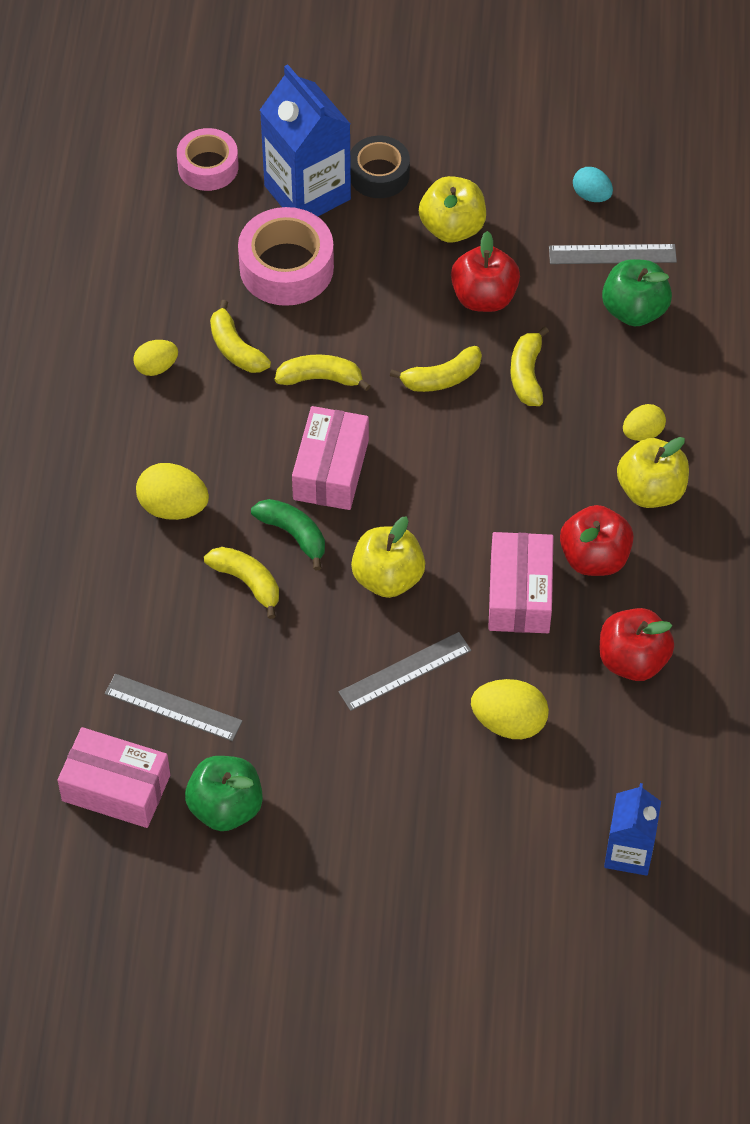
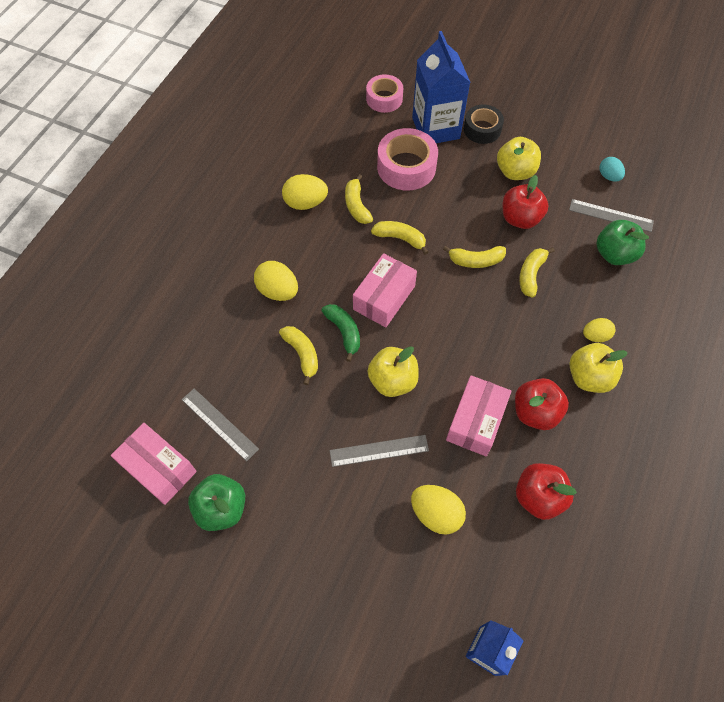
camera: 20 degrees right, 5 degrees up
yellow egg [133,340,178,376] -> yellow egg [282,174,328,210], size x1.57

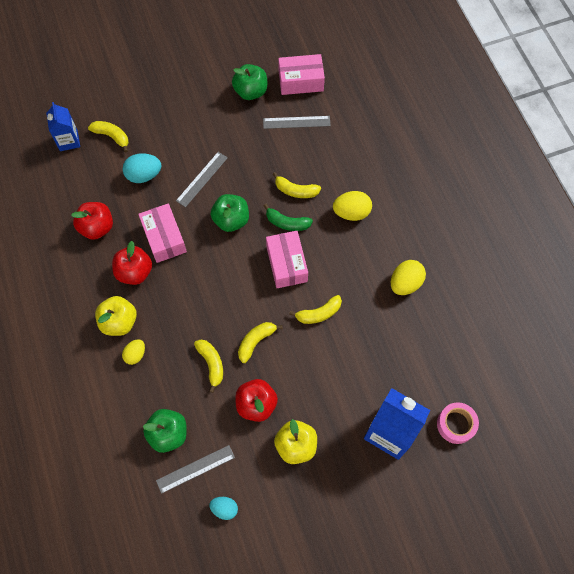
camera: 135 degrees right, 5 degrees up
yellow banana [345,174,373,224] -> yellow banana moved to [88,121,129,153]
yellow apple [367,346,419,397] -> green apple [211,194,249,232]
pink tape [377,128,438,191] -> none
yellow egg [411,485,466,535] -> turquoise egg [123,153,161,183]
black tape [464,105,504,144] -> none

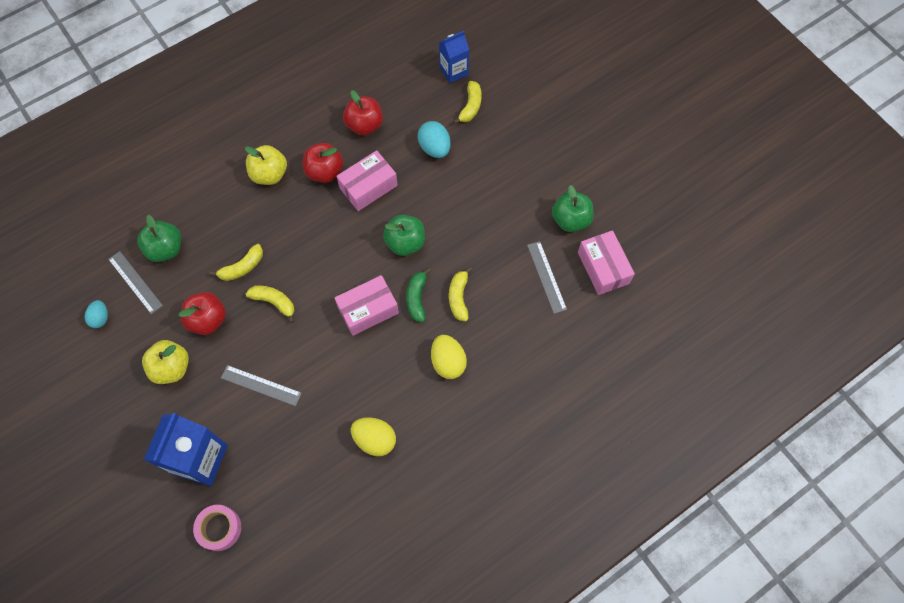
camera: 75 degrees right, 0 degrees up
yellow egg [122,339,145,365] -> none
grey ruler [176,152,228,207] -> grey ruler moved to [221,365,302,406]
yellow banana [289,295,342,324] -> none

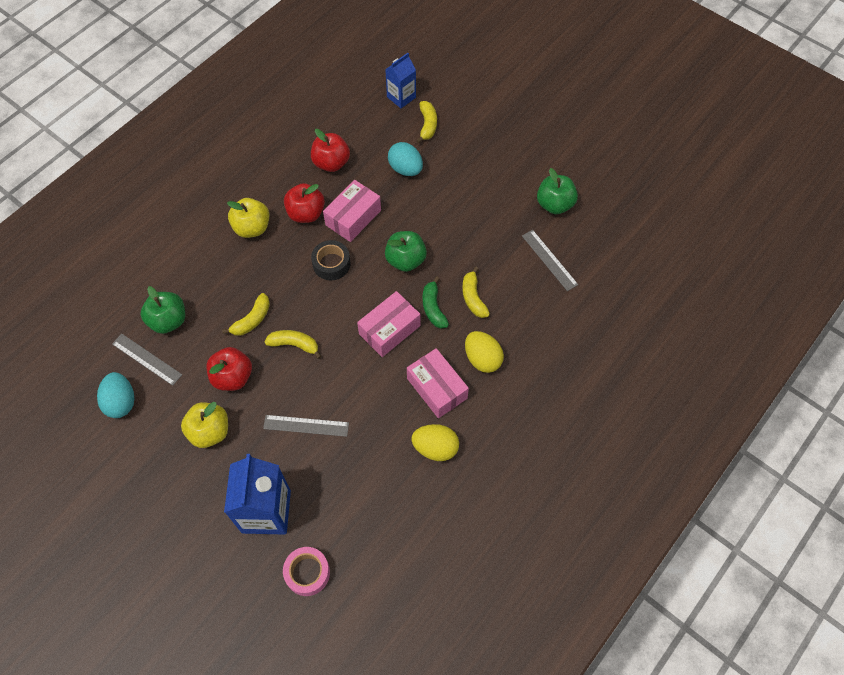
camera: 15 degrees left, 5 degrees down
turquoise egg [84,300,108,328] -> turquoise egg [97,372,134,418], size x1.57
pink box [578,230,635,295] -> pink box moved to [407,348,469,418]
none -> black tape [311,240,351,280]

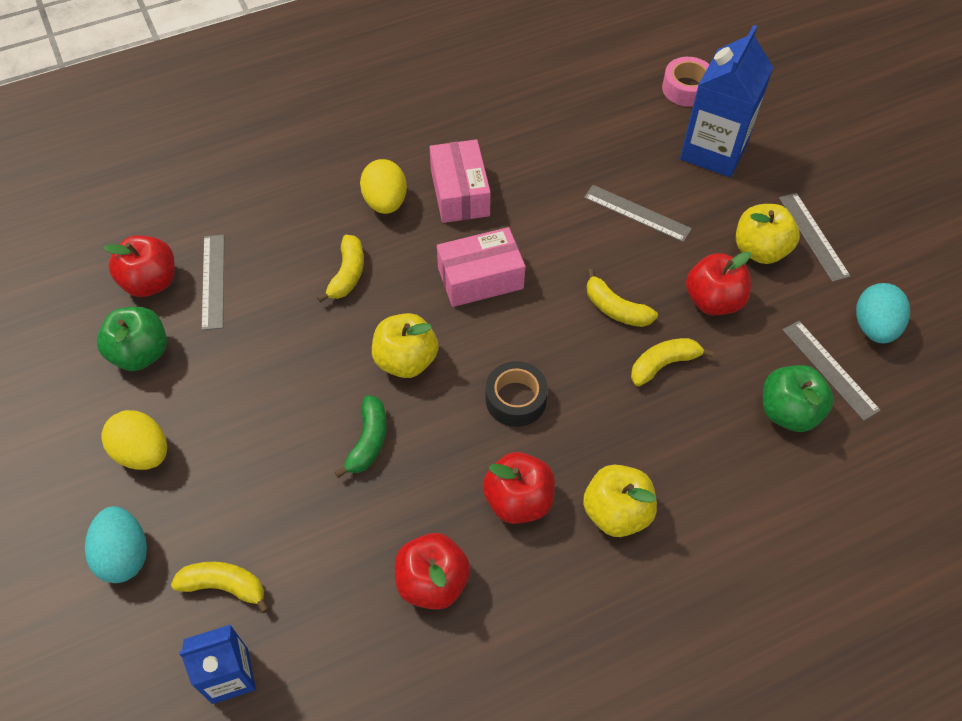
camera: 155 degrees left, 5 degrees down
pink box [323,180,381,242] -> none
green apple [385,231,427,272] -> yellow apple [372,313,438,378]
turquoise egg [388,142,423,176] -> turquoise egg moved to [85,506,147,583]
yellow egg [412,424,459,461] -> yellow egg moved to [101,410,167,470]
yellow banana [416,101,437,143] -> yellow banana turned 75 degrees clockwise [171,562,269,613]
green banana [423,276,449,329] -> green banana moved to [335,395,387,478]
none -> red apple [103,235,175,297]
none -> grey ruler [779,193,851,282]

